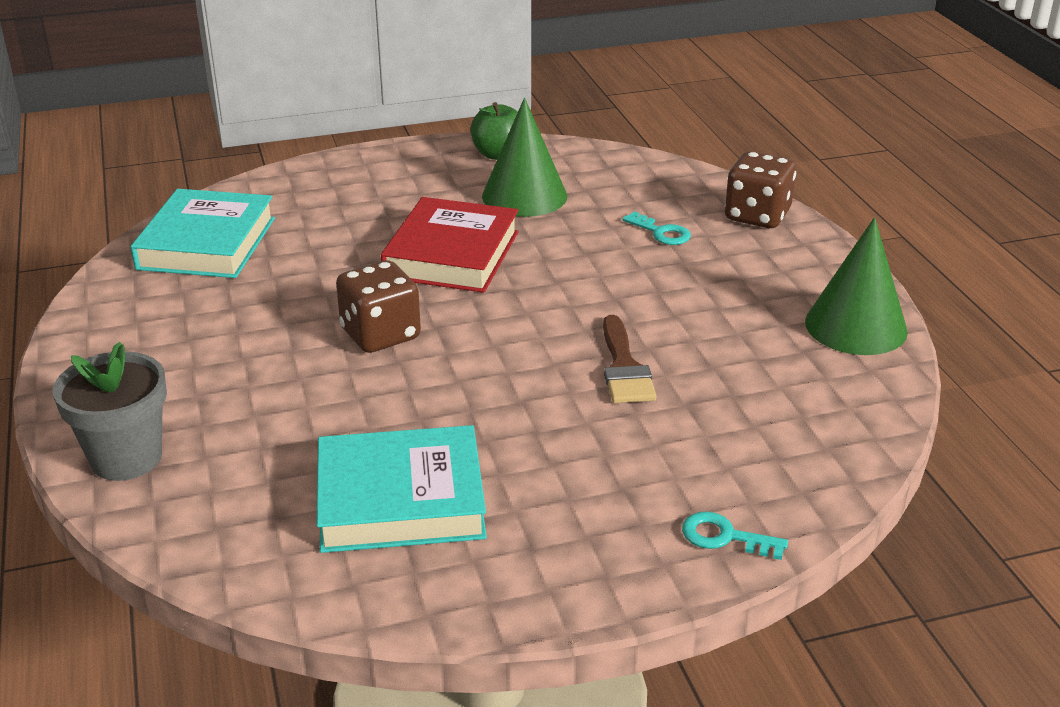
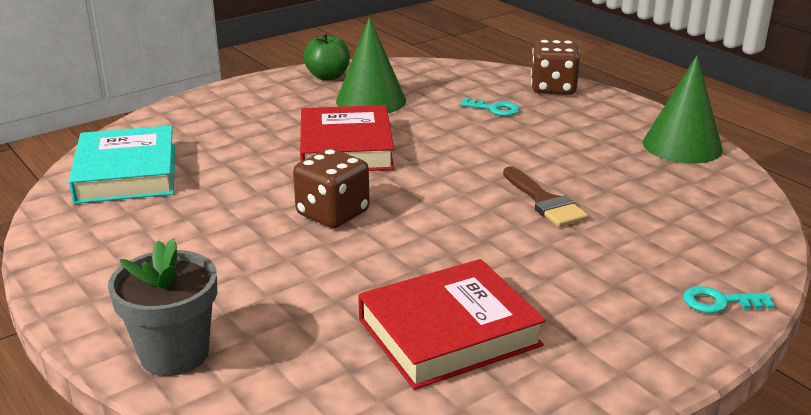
camera: 20 degrees left, 5 degrees down
turquoise book [316,425,487,553] -> red book [358,259,546,390]

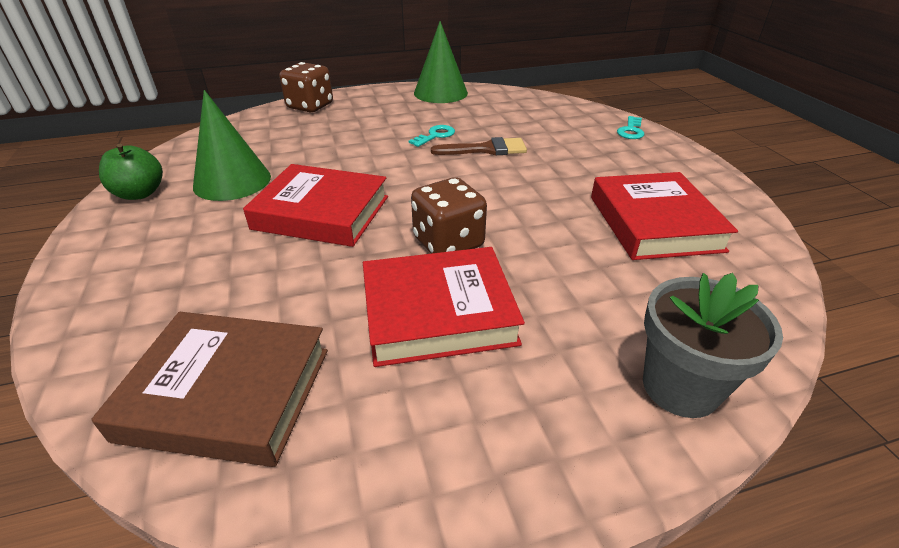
camera: 70 degrees left, 10 degrees up
turquoise book [69,125,175,204] -> brown book [91,312,328,467]
turquoise key [460,98,520,116] -> turquoise key moved to [409,125,455,147]
none -> red book [363,247,525,367]

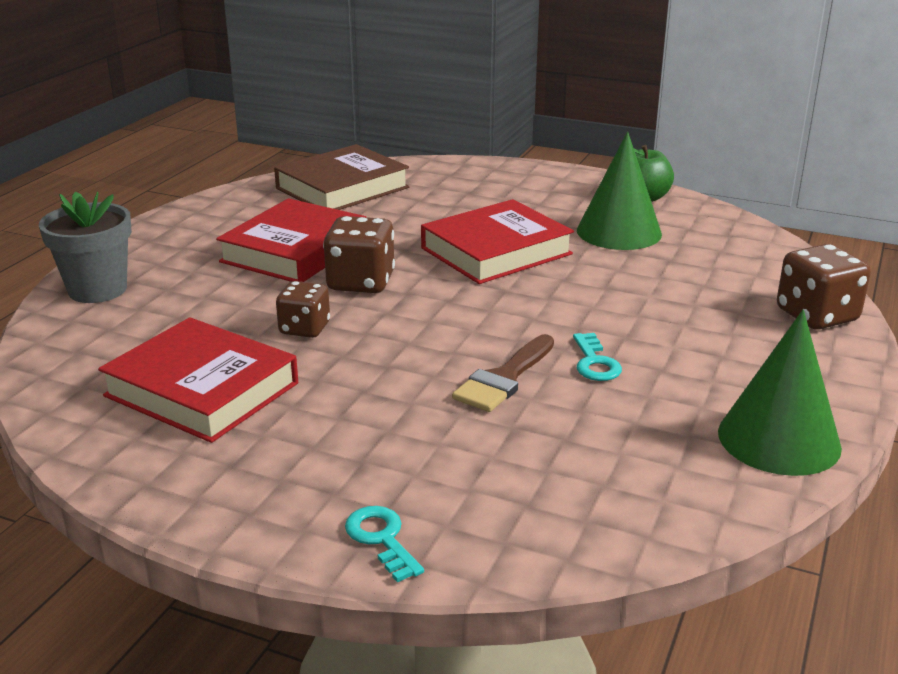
camera: 130 degrees right, 10 degrees down
none -> brown dice [276,281,330,338]

